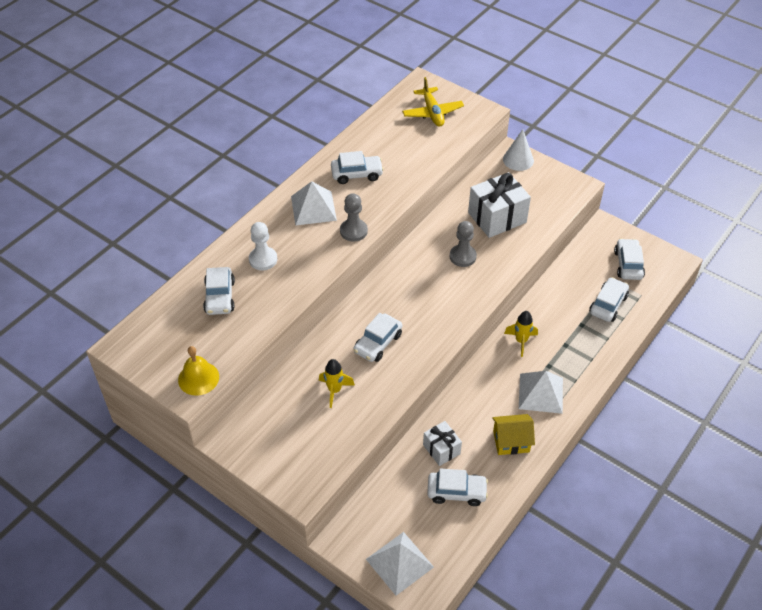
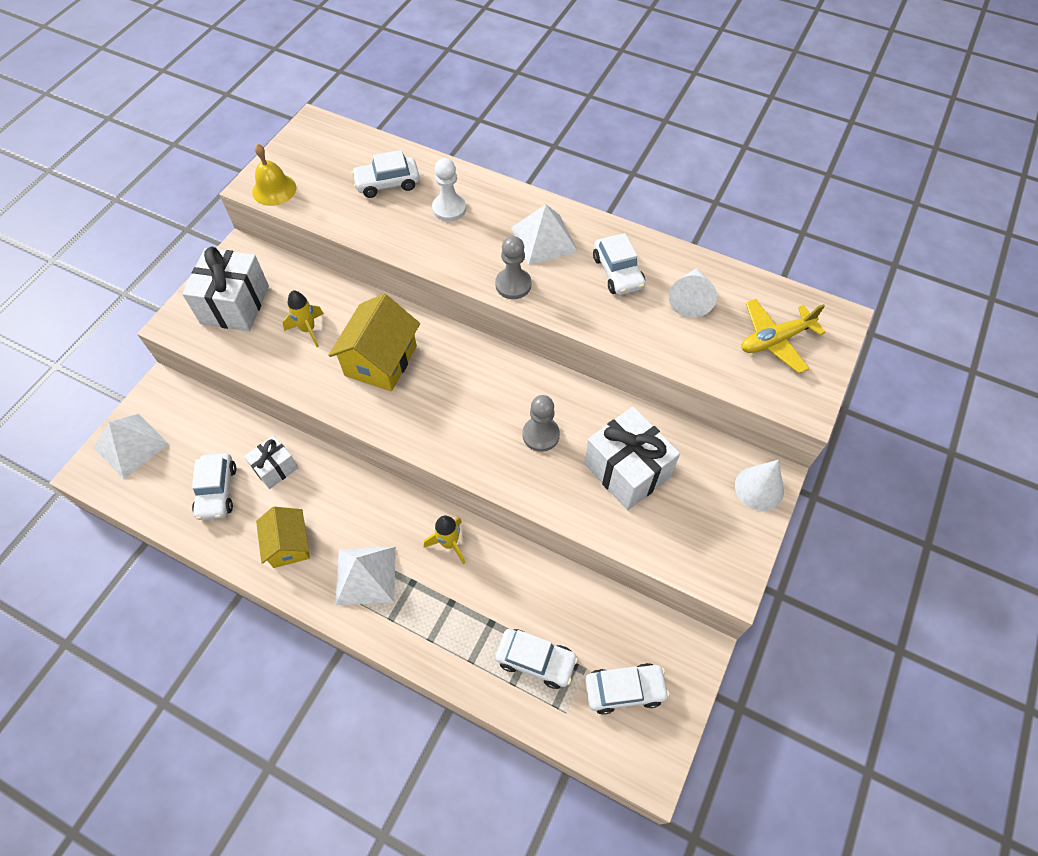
camera: 80 degrees right, 10 degrees up
white car [354,313,402,362] -> yellow house [328,294,420,391]
none -> white gift [182,246,269,331]
none -> white cone [669,268,717,318]

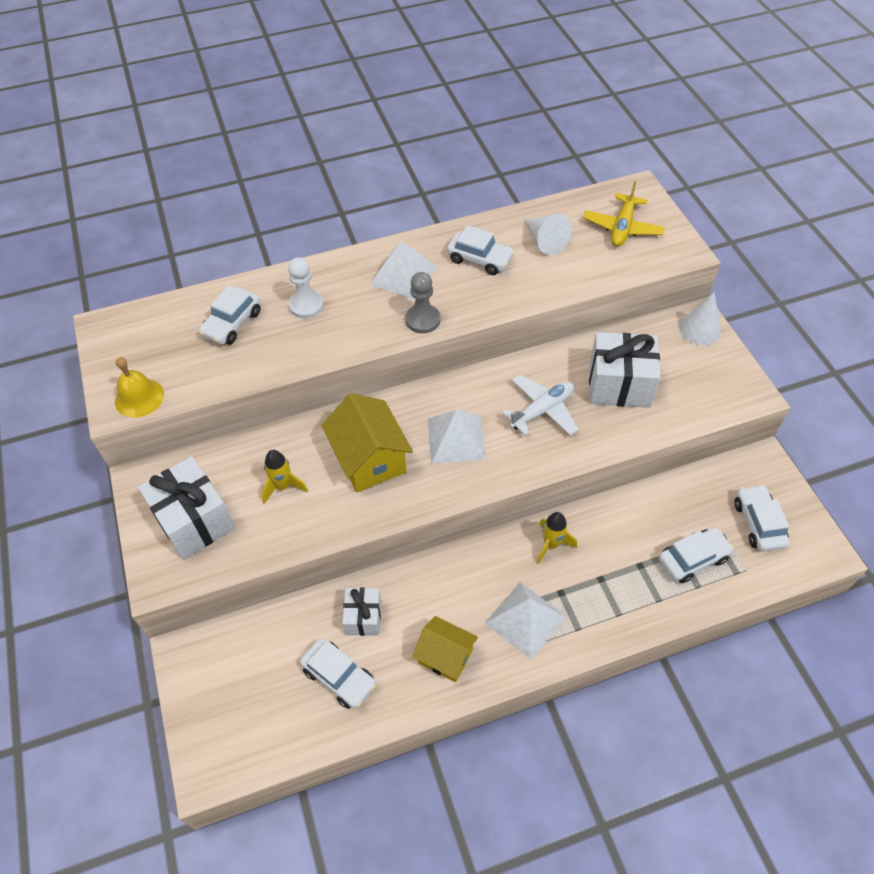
camera: 45 degrees left, 5 degrees down
white pyramid [94,414,169,479] -> white pyramid moved to [427,410,486,463]
grey pawn [522,395,560,452] -> white plane [502,374,579,436]
white car [585,663,670,715] -> white car turned 45 degrees counterclockwise [734,484,790,552]

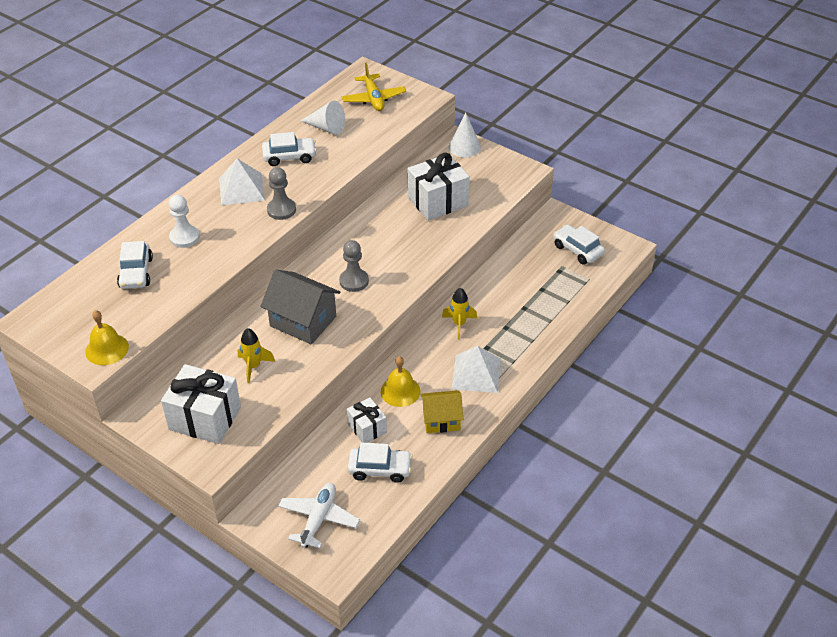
camera: 35 degrees left, 10 degrees down
yellow house [321,393,413,492] -> grey house [260,270,340,344]
white pyramid [427,410,486,463] -> grey pawn [339,240,369,292]
white plane [502,374,579,436] -> white plane moved to [278,483,360,548]
white car [659,527,734,583] -> none
none -> yellow bell [381,356,420,407]

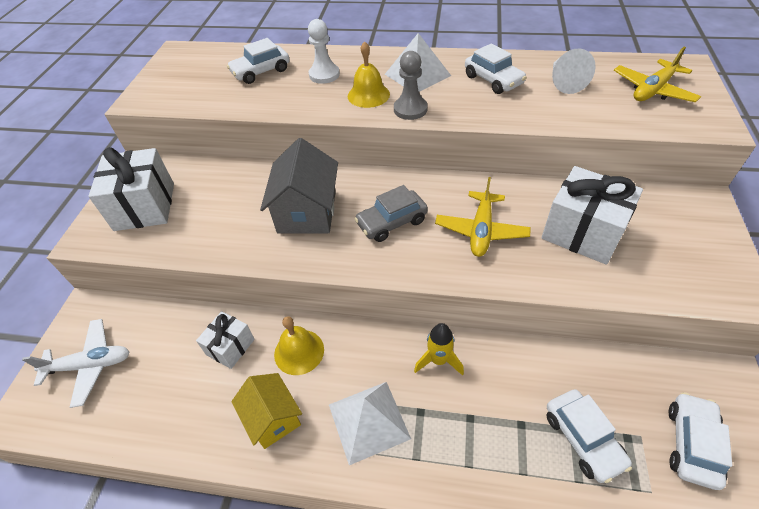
camera: 65 degrees right, 5 degrees up
yellow bell [85,310,129,365] -> yellow bell moved to [348,41,390,108]
yellow rocket [238,328,275,383] -> none
grey pawn [339,240,369,292] -> grey car [354,185,428,242]
white car [348,442,412,483] -> white car moved to [546,389,632,483]
white cone [449,112,481,157] -> none
none -> yellow plane [435,177,531,257]

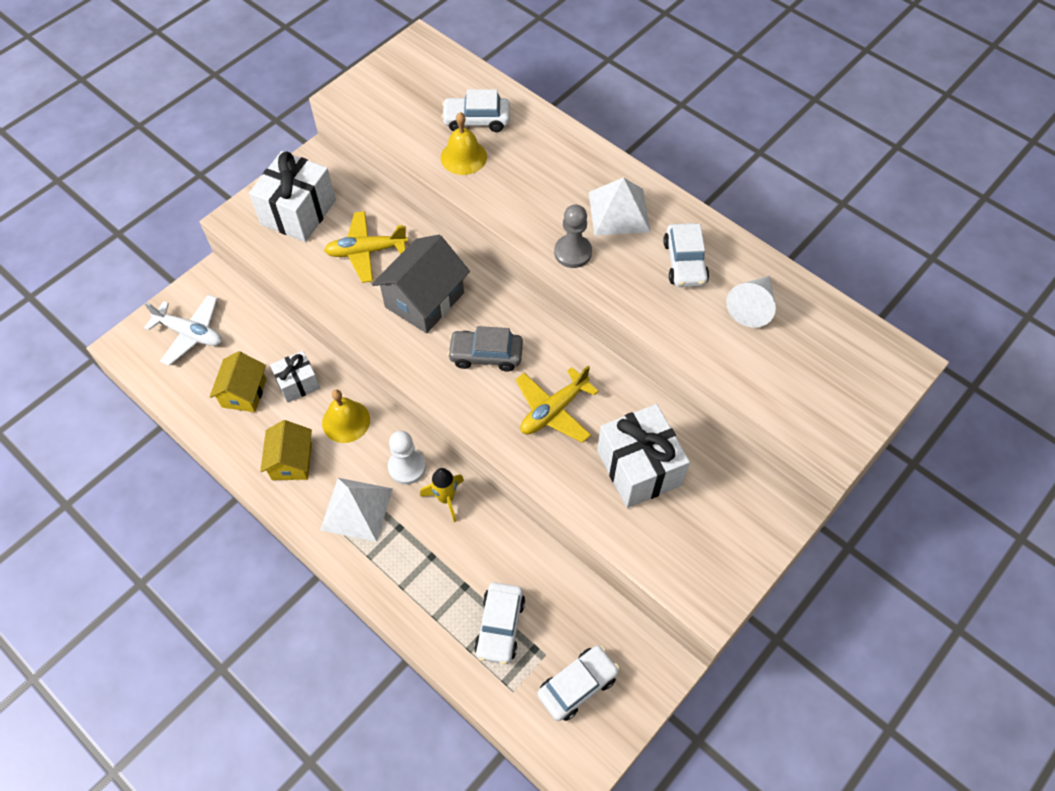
camera: 30 degrees right, 10 degrees up
white pawn [308,19,340,84] -> white pawn moved to [388,431,426,485]
yellow bell [348,41,390,108] -> yellow bell moved to [441,112,487,175]
yellow plane [614,47,701,103] -> yellow plane moved to [324,211,408,283]
none -> yellow house [210,351,266,412]

